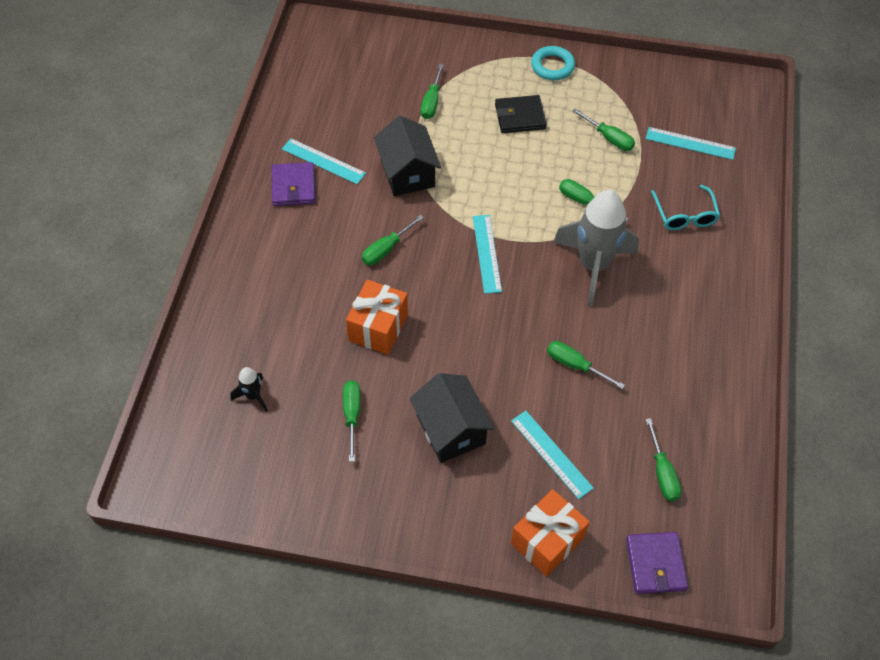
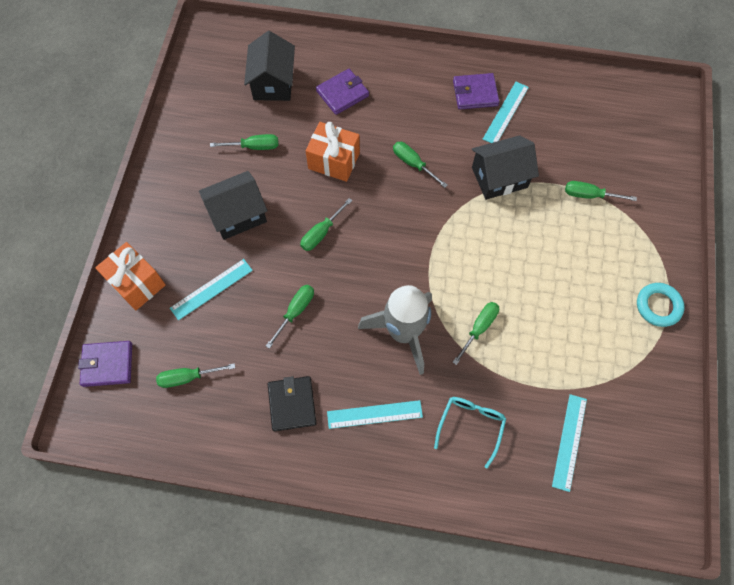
camera: 90 degrees right, 10 degrees up
black rocket [230,367,268,412] -> black house [244,31,295,101]
turquoise ruler [473,215,502,294] -> turquoise ruler moved to [327,400,423,429]
black wallet [495,95,547,133] -> black wallet moved to [268,376,316,431]
green screwdriver [572,108,635,151] -> green screwdriver moved to [300,198,353,251]
turquoise glasses [651,185,720,230] -> turquoise glasses turned 120 degrees clockwise [434,397,506,469]
none -> purple wallet [316,69,369,115]

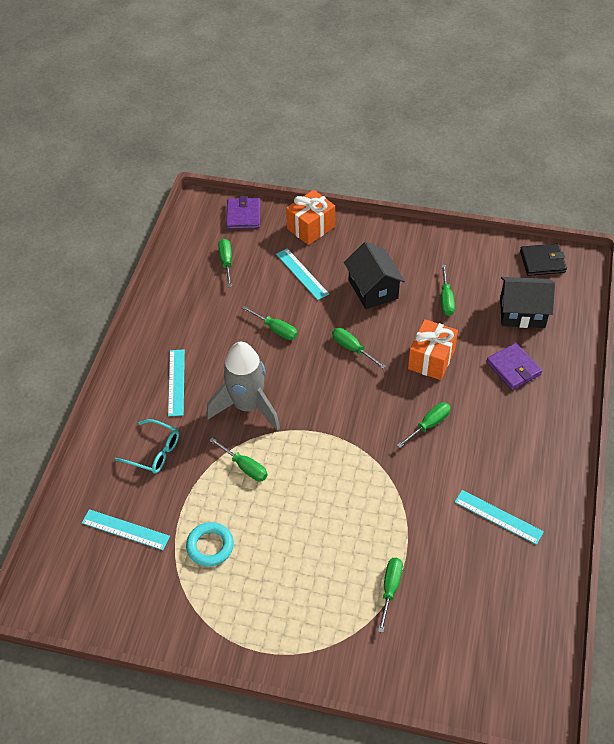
camera: 95 degrees right, 15 degrees down
black wallet [268,376,316,431] -> black wallet moved to [520,244,567,276]
purple wallet [453,73,500,110] -> none
black house [472,135,539,200] -> none
turquoise ring [637,283,684,327] -> turquoise ring moved to [186,522,234,566]

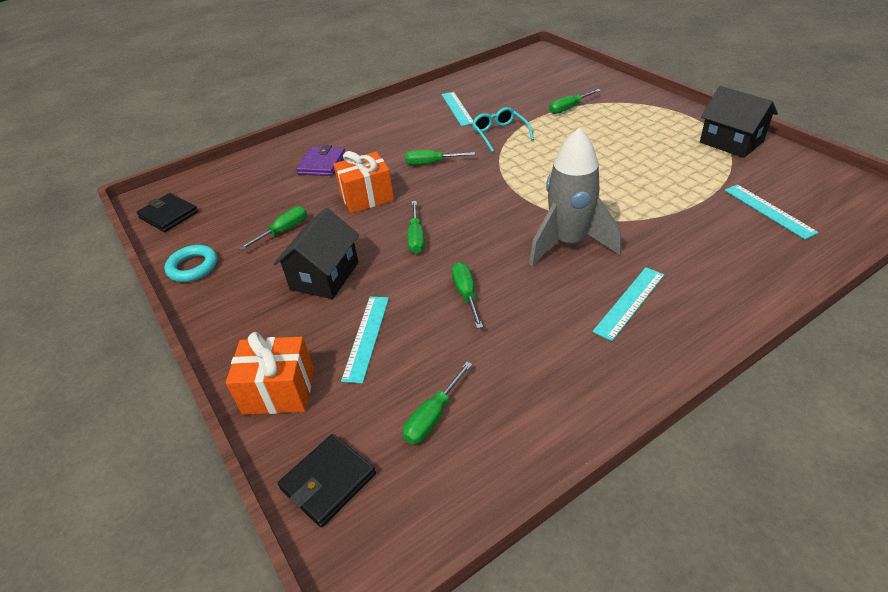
camera: 135 degrees left, 10 degrees down
turquoise glasses [115,419,179,474] -> turquoise glasses moved to [472,107,534,152]
turquoise ring [186,522,234,566] -> turquoise ring moved to [164,245,217,282]
green screwdriver [209,437,268,481] -> none
purple wallet [226,196,260,229] -> black wallet [278,434,376,527]
black house [500,277,555,328] -> black house moved to [700,86,778,158]

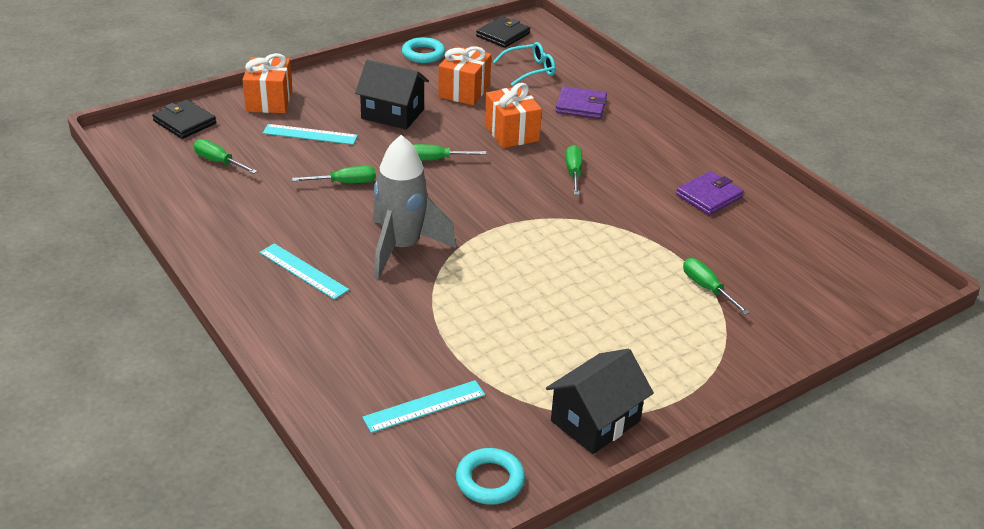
camera: 85 degrees right, 5 degrees down
green screwdriver [238,206,307,251] -> orange gift [438,46,491,105]
turquoise ruler [441,92,473,126] -> purple wallet [676,171,744,215]
turquoise glasses [472,107,534,152] -> turquoise glasses moved to [493,42,555,86]
none -> turquoise ring [456,448,525,505]

